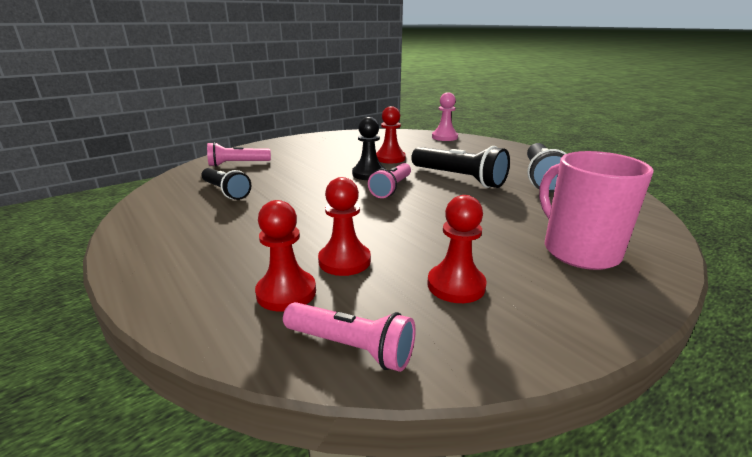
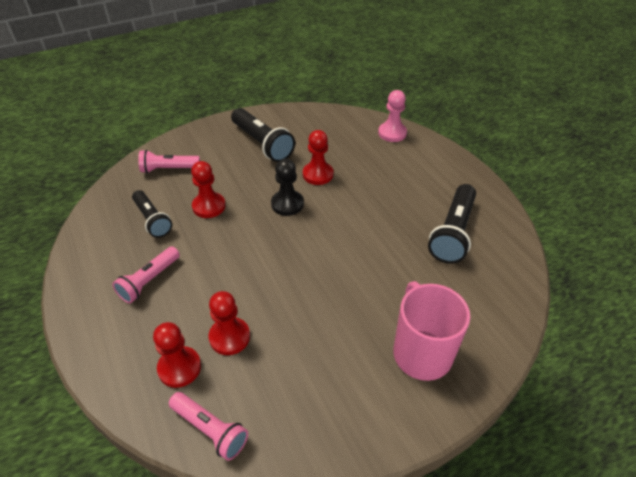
camera: 10 degrees right, 20 degrees up
pink flashlight [368,163,411,198] -> pink flashlight moved to [112,246,180,303]
black flashlight [411,146,510,188] -> black flashlight moved to [231,108,295,162]
red pawn [427,195,486,303] -> red pawn moved to [191,161,226,218]

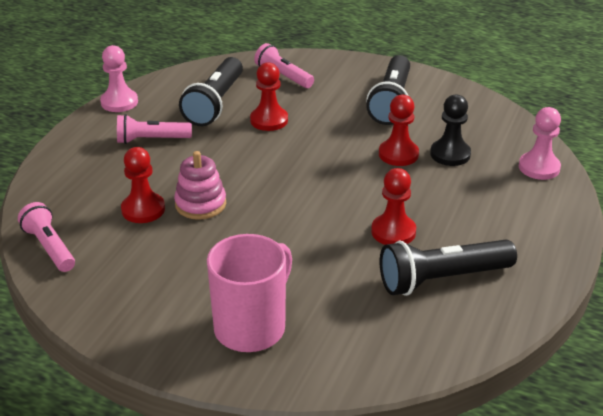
camera: 50 degrees right, 10 degrees down
black flashlight [132,190,172,238] -> black flashlight [179,57,243,126], size x1.51
red pawn [153,322,201,388] -> red pawn moved to [371,168,416,245]
pink flashlight [169,392,248,461] -> pink flashlight turned 150 degrees clockwise [18,202,75,272]
black pawn [271,159,304,216] -> black pawn moved to [430,94,471,166]
none -> pink pawn [100,45,138,112]
none -> pink stacking toy [174,151,226,220]

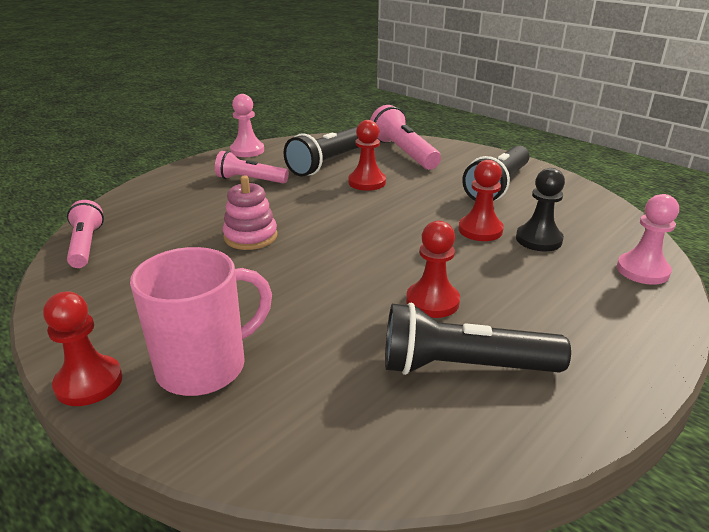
camera: 20 degrees right, 5 degrees down
red pawn [121,147,165,223] -> red pawn moved to [43,291,123,406]
pink flashlight [254,43,314,88] -> pink flashlight [370,105,441,170], size x1.51

